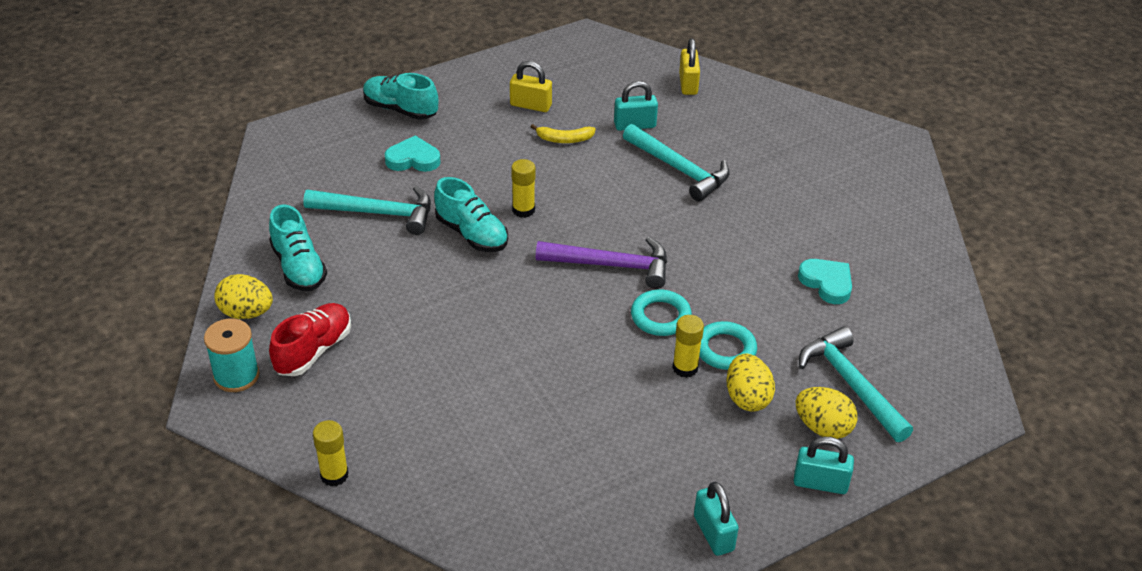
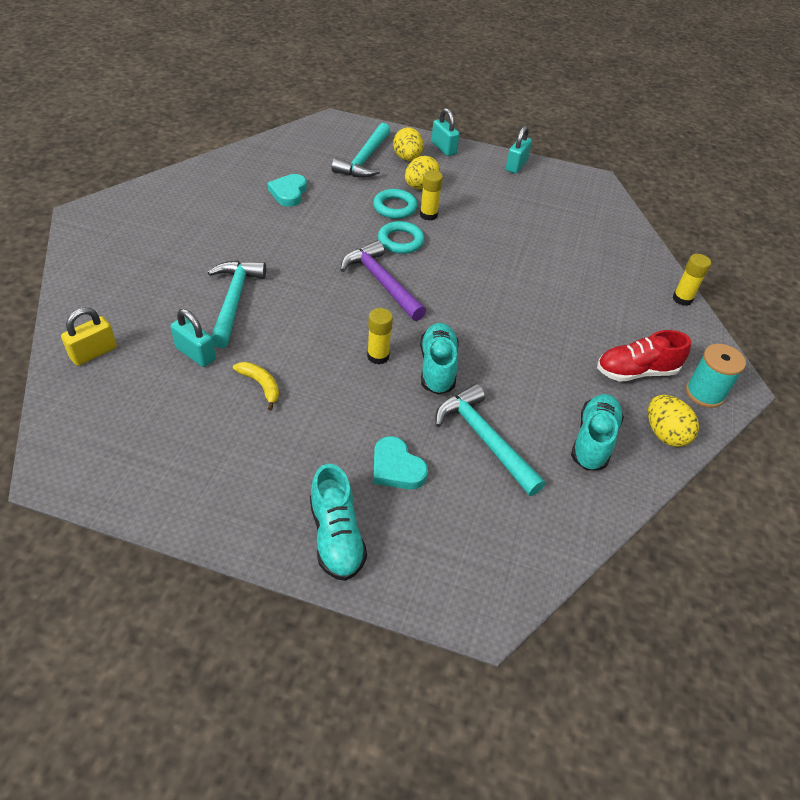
camera: 135 degrees left, 5 degrees up
yellow padlock [510,61,552,112] -> none

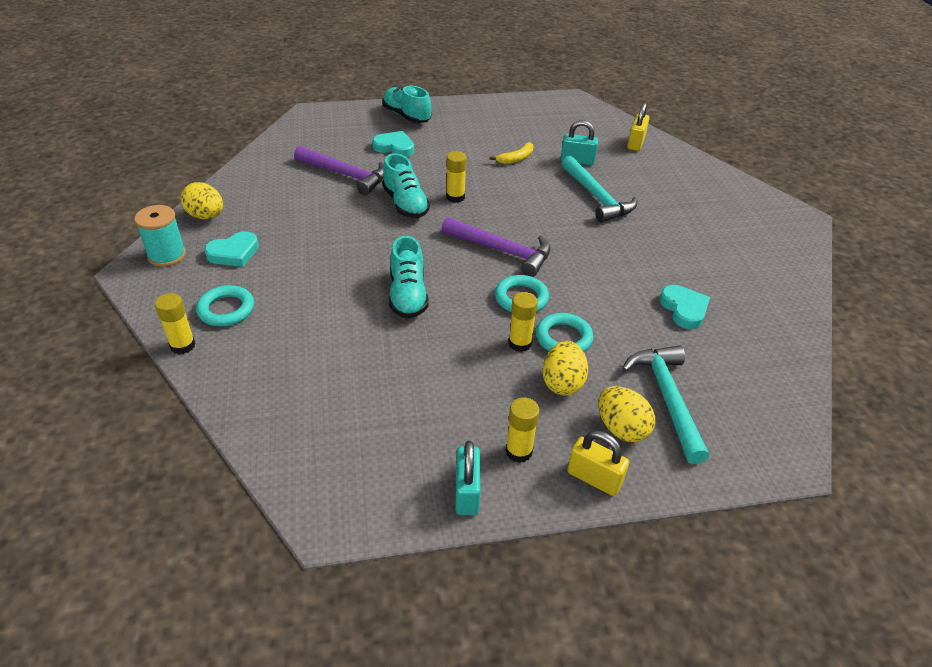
camera: 155 degrees right, 5 degrees down
yellow banana [233,362,279,411] -> yellow banana turned 60 degrees counterclockwise [490,142,533,164]
turquoise padlock [431,108,459,156] -> yellow padlock [567,431,629,496]
turquoise hammer [435,384,545,496] -> purple hammer [294,146,384,195]
turquoise shoe [571,394,624,470] -> turquoise shoe moved to [389,235,429,319]
red shoe [597,330,691,382] -> turquoise heart [204,231,259,267]
none -> turquoise ring [196,285,254,327]
none -> yellow glue stick [506,397,540,463]

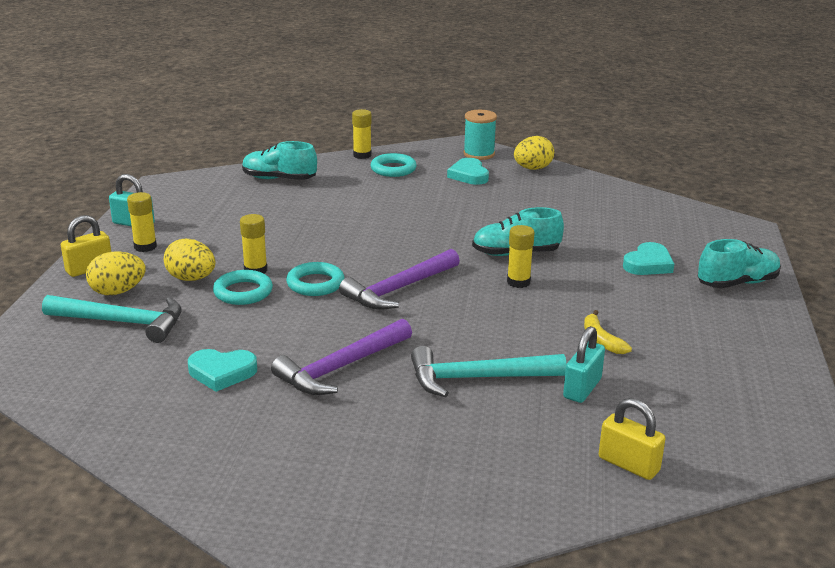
camera: 110 degrees right, 15 degrees down
purple hammer [294,146,384,195] -> purple hammer moved to [271,319,412,395]
turquoise shoe [389,235,429,319] -> turquoise shoe moved to [242,141,317,180]

